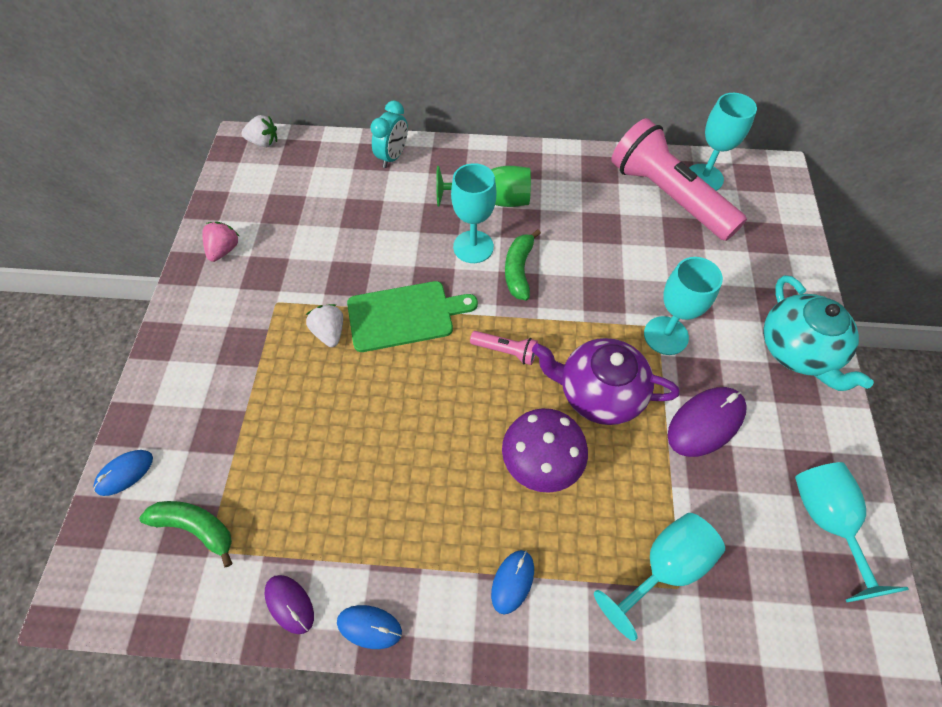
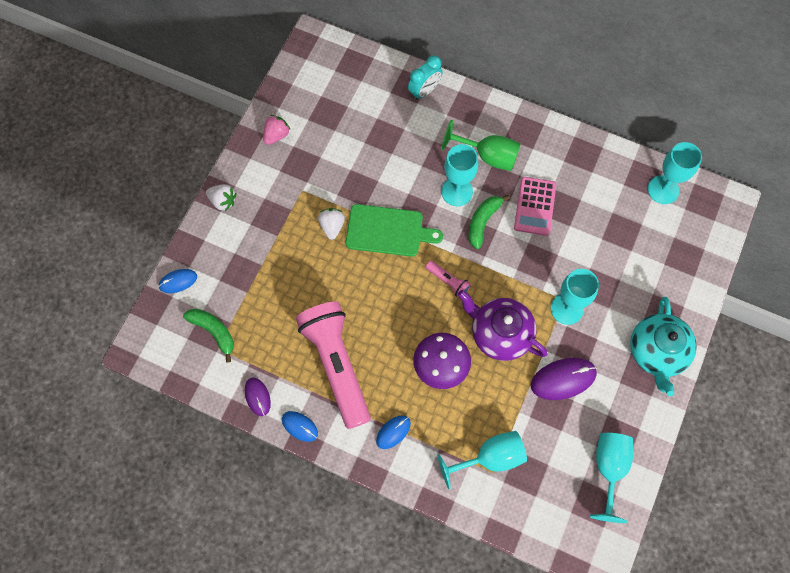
camera: 20 degrees right, 10 degrees up
white strawberry [241,115,277,147] -> white strawberry moved to [206,184,236,211]
pink flashlight [611,118,747,241] -> pink flashlight moved to [296,301,371,429]
none -> pink calculator [514,177,556,236]

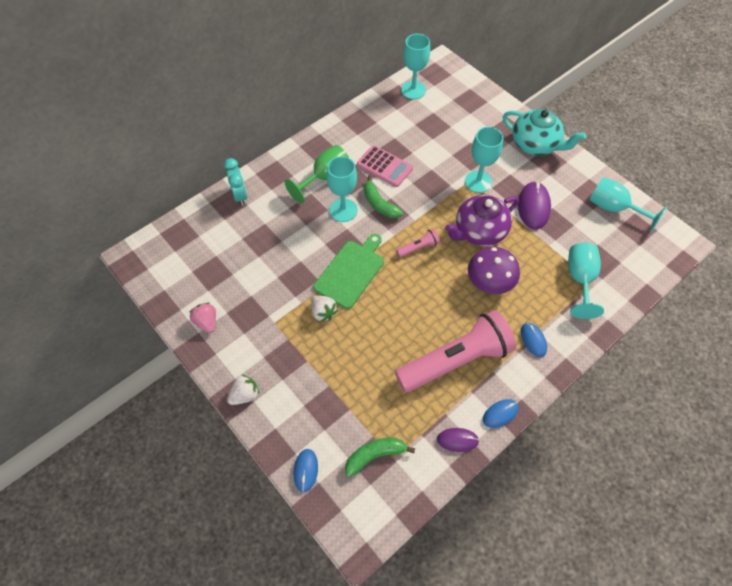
camera: 65 degrees left, 10 degrees down
pink flashlight [296,301,371,429] -> pink flashlight turned 150 degrees clockwise [395,310,516,392]
white strawberry [318,208,345,240] -> white strawberry turned 150 degrees counterclockwise [311,295,338,322]

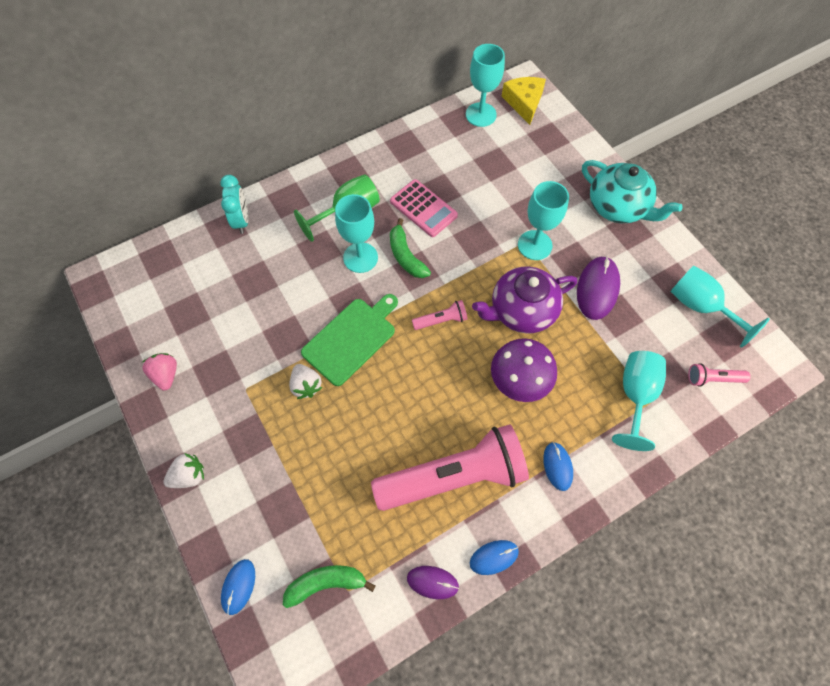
camera: 10 degrees right, 5 degrees up
none -> yellow cheese [501,77,546,125]
none -> pink flashlight [688,363,751,387]

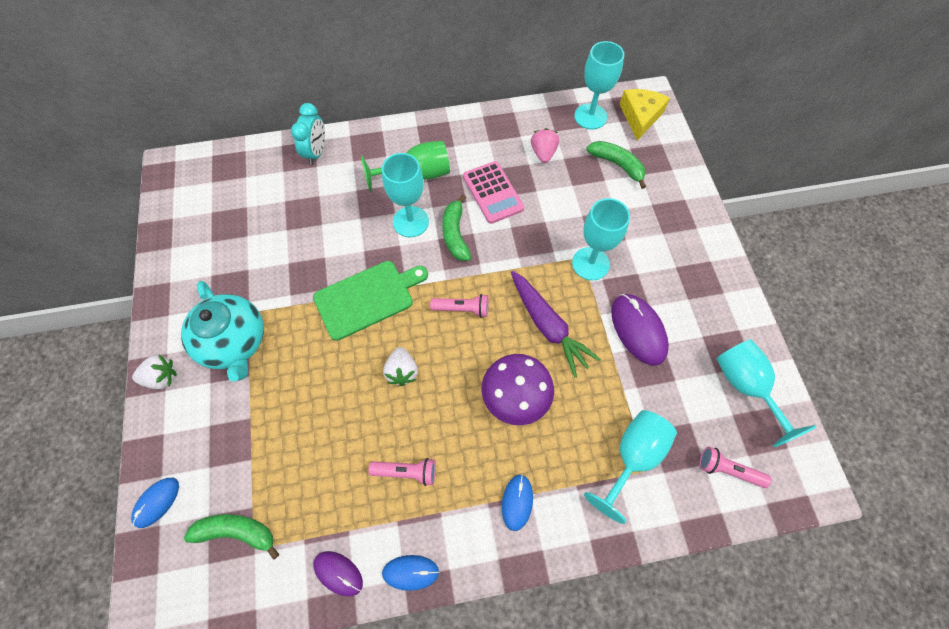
camera: 20 degrees right, 0 degrees up
pink strawberry [142,353,177,391] -> pink strawberry moved to [531,128,559,163]
white strawberry [289,364,323,399] -> white strawberry moved to [383,347,418,386]
pink flashlight [371,424,529,511] -> pink flashlight [368,458,436,486], size x0.41
purple teapot [472,267,577,333] -> purple carrot [511,271,601,378]
purple mouse [577,256,620,320] -> purple mouse turned 60 degrees counterclockwise [611,294,669,366]
turquoise teapot [582,160,683,223] -> turquoise teapot moved to [181,281,264,382]
none -> green banana [587,141,646,189]

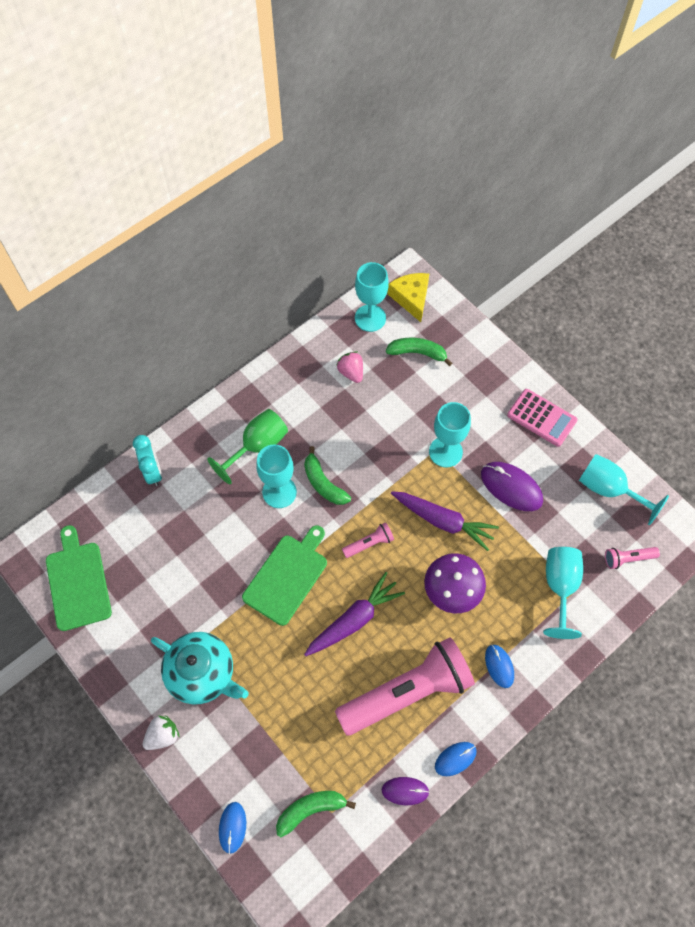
camera: 30 degrees left, 0 degrees up
pink flashlight [368,458,436,486] -> pink flashlight [335,637,475,736], size x2.45
white strawberry [383,347,418,386] -> purple carrot [304,572,405,656]
pink calculator [463,161,524,224] -> pink calculator moved to [507,389,577,447]
none -> green cutting board [46,525,112,631]

